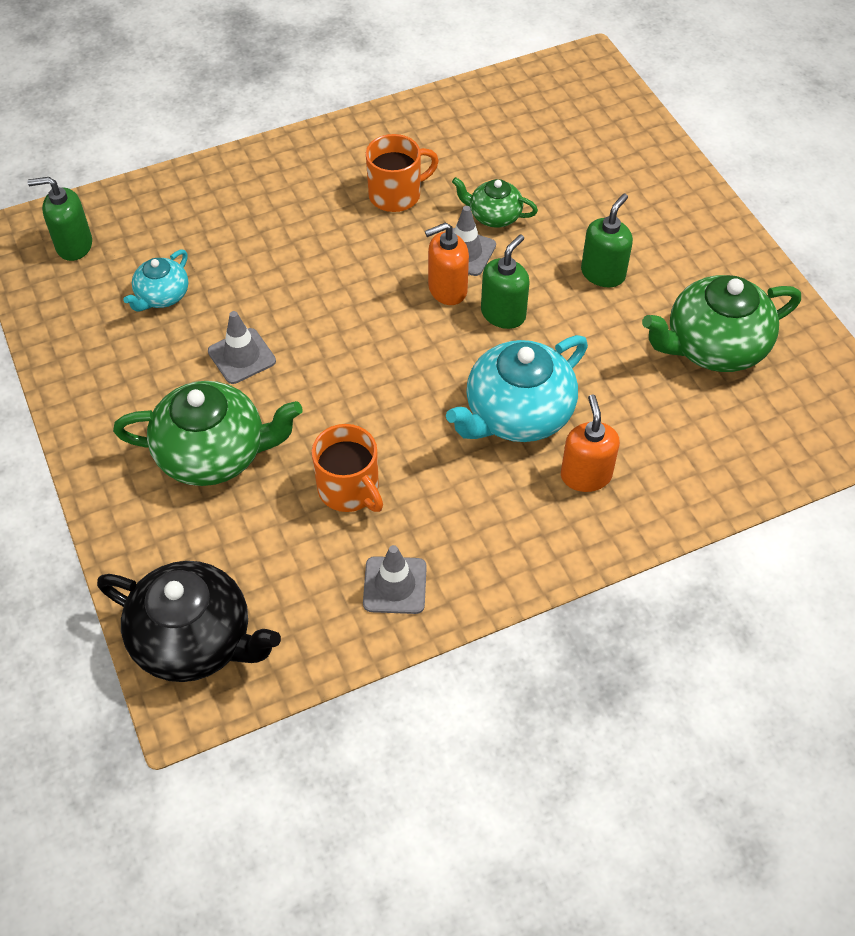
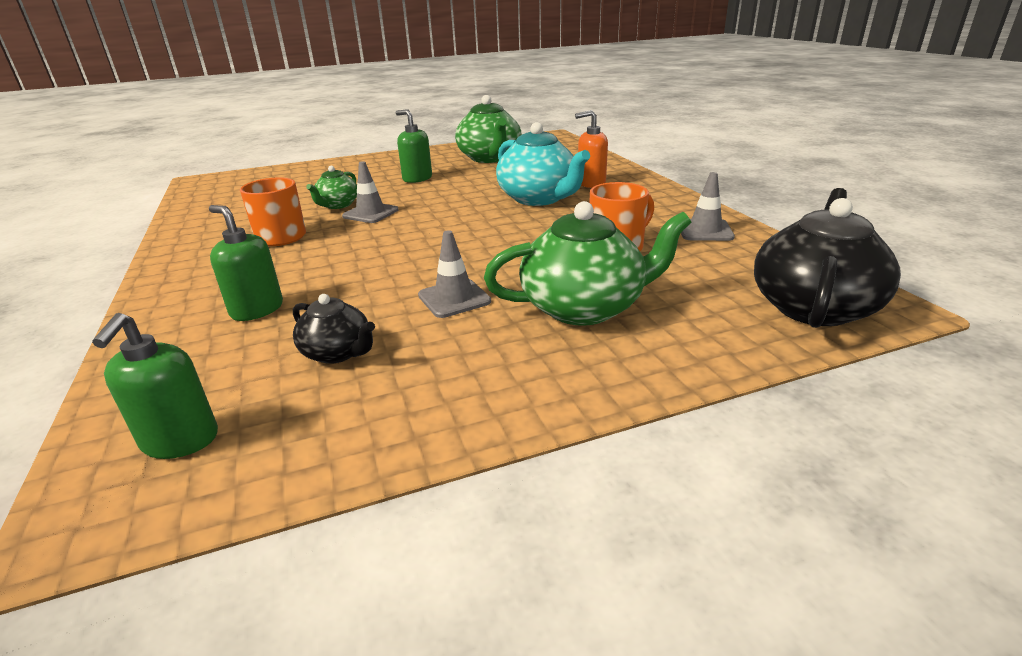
camera: 85 degrees left, 25 degrees down
green teapot [113,381,303,486] -> green teapot turned 75 degrees clockwise [484,201,691,326]
turquoise teapot [123,250,188,312] -> black teapot [293,294,375,364]
orange soap dispenser [425,223,469,305] -> none
green soap dispenser [481,234,530,329] -> green soap dispenser moved to [209,205,283,321]

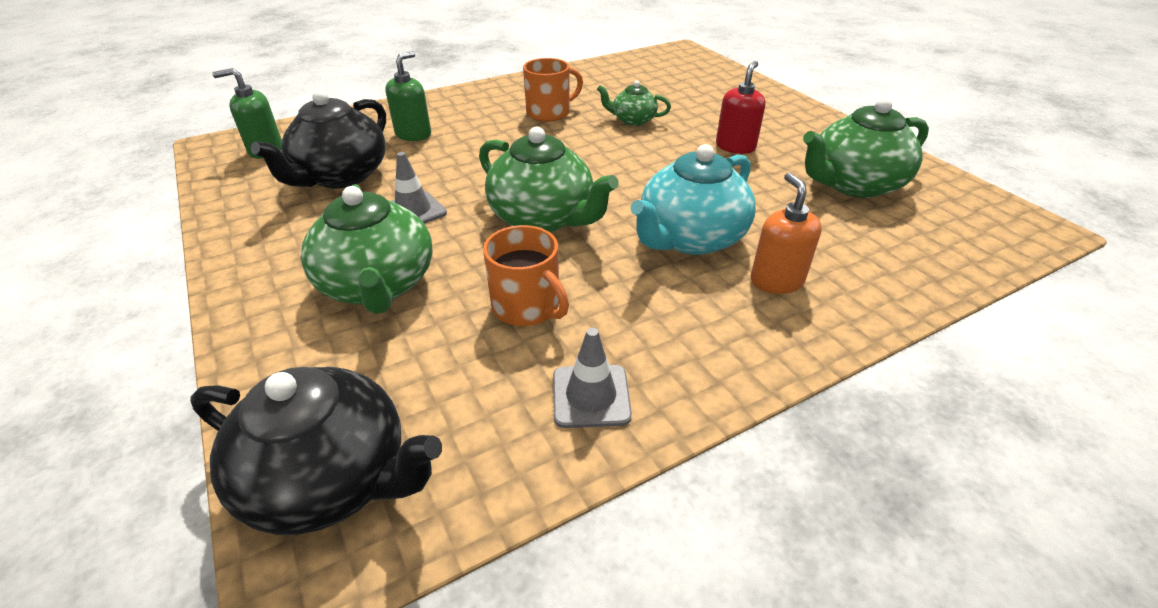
camera: 80 degrees right, 10 degrees up
black teapot [293,294,375,364] -> black teapot [251,90,386,189], size x1.85
grey traffic cone [342,161,399,223] -> none
green soap dispenser [396,109,432,183] -> red soap dispenser [716,61,766,154]
none -> green teapot [479,127,619,232]

